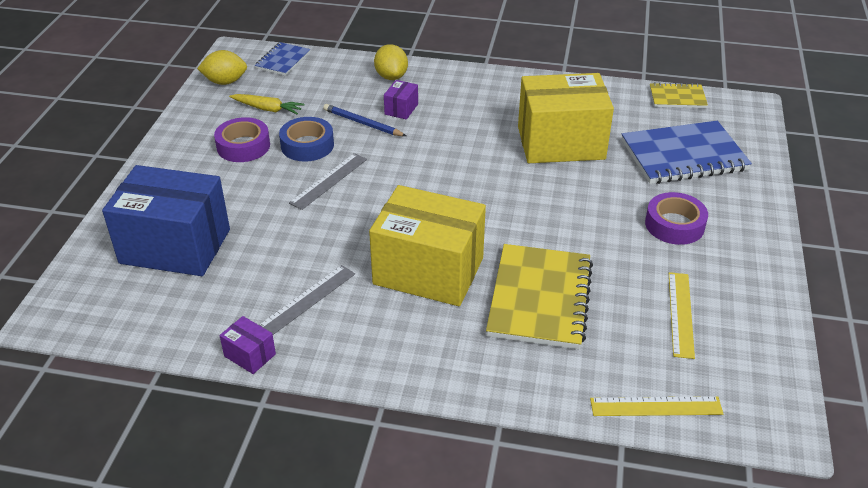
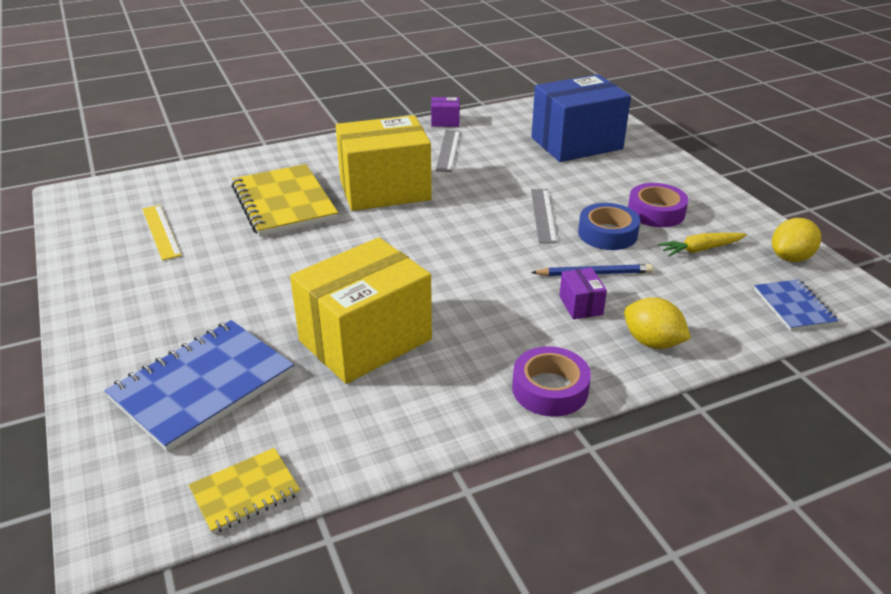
camera: 145 degrees right, 5 degrees down
yellow ruler [590,396,723,416] -> none
purple tape [645,192,708,245] -> purple tape moved to [512,346,591,417]

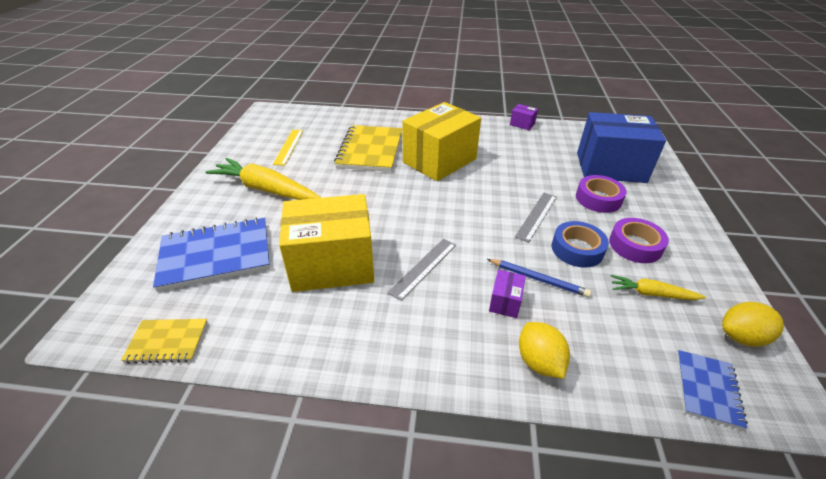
camera: 30 degrees right, 5 degrees up
yellow box [336,115,432,211] -> yellow box turned 60 degrees counterclockwise [402,102,481,181]
grey ruler [436,130,460,172] -> grey ruler moved to [387,239,456,301]
purple tape [512,346,591,417] -> purple tape moved to [576,175,627,213]
none -> yellow carrot [206,158,321,200]

